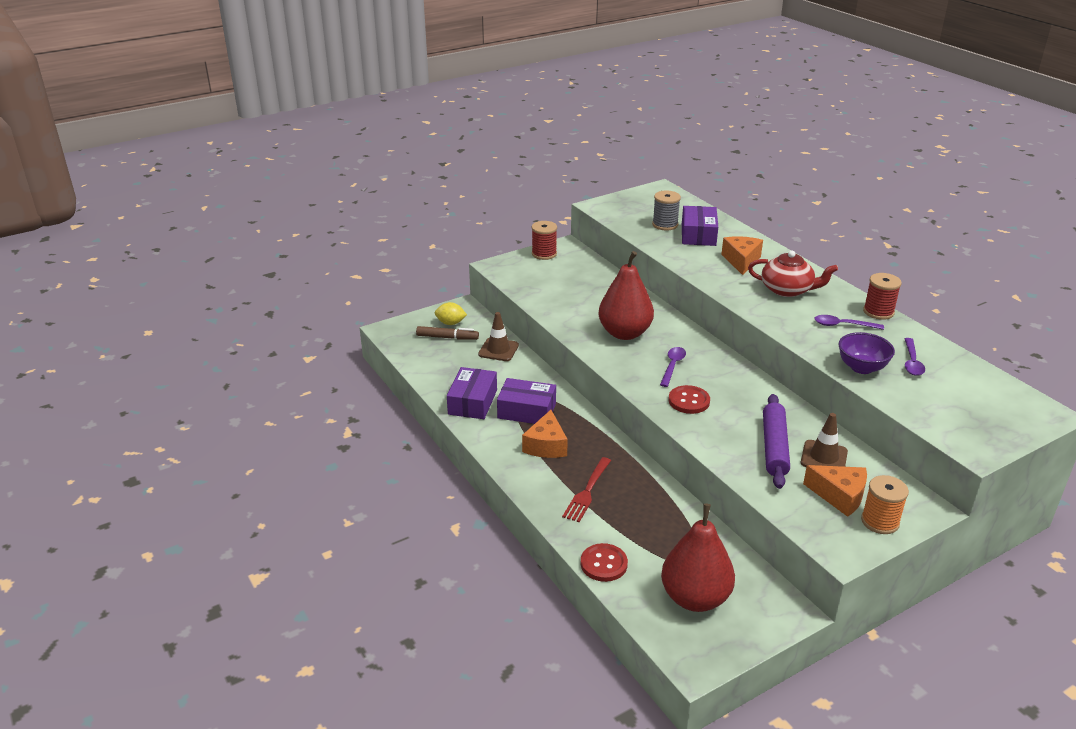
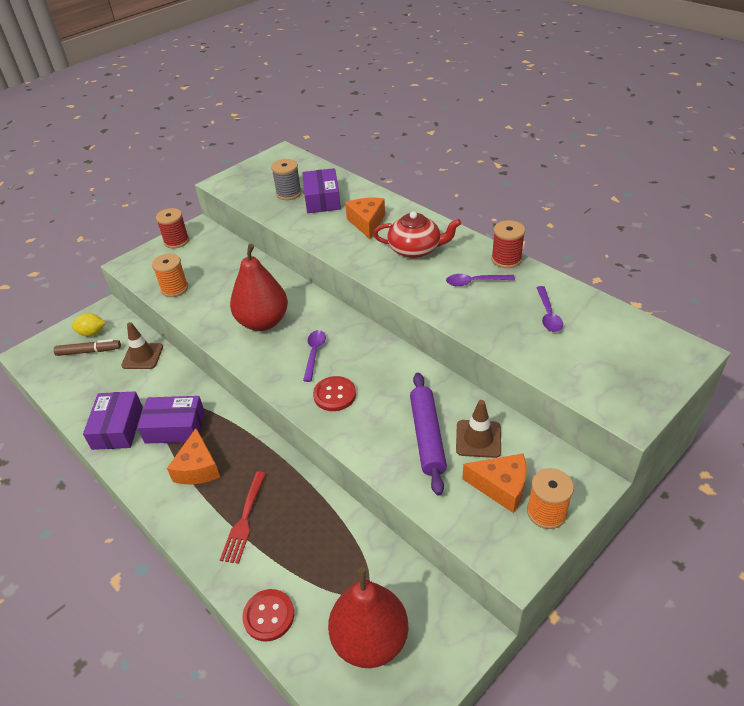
camera: 10 degrees left, 10 degrees up
purple bowl [838,332,895,374] -> none
none -> orange spool [152,254,188,297]

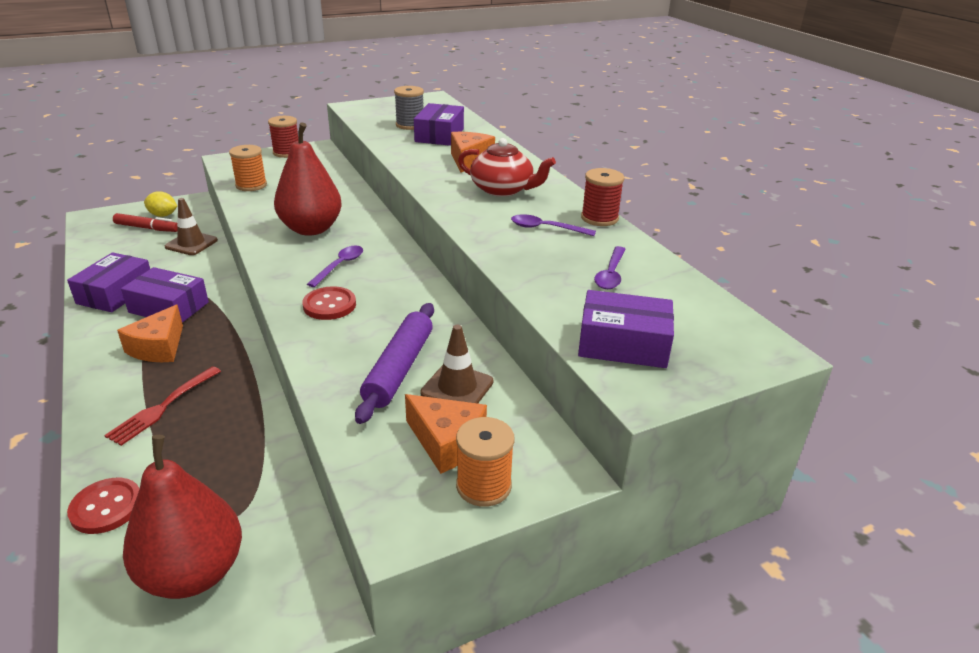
camera: 15 degrees right, 10 degrees down
brown marker [54,339,121,356] -> red marker [113,213,178,232]
none -> purple box [578,290,674,368]

